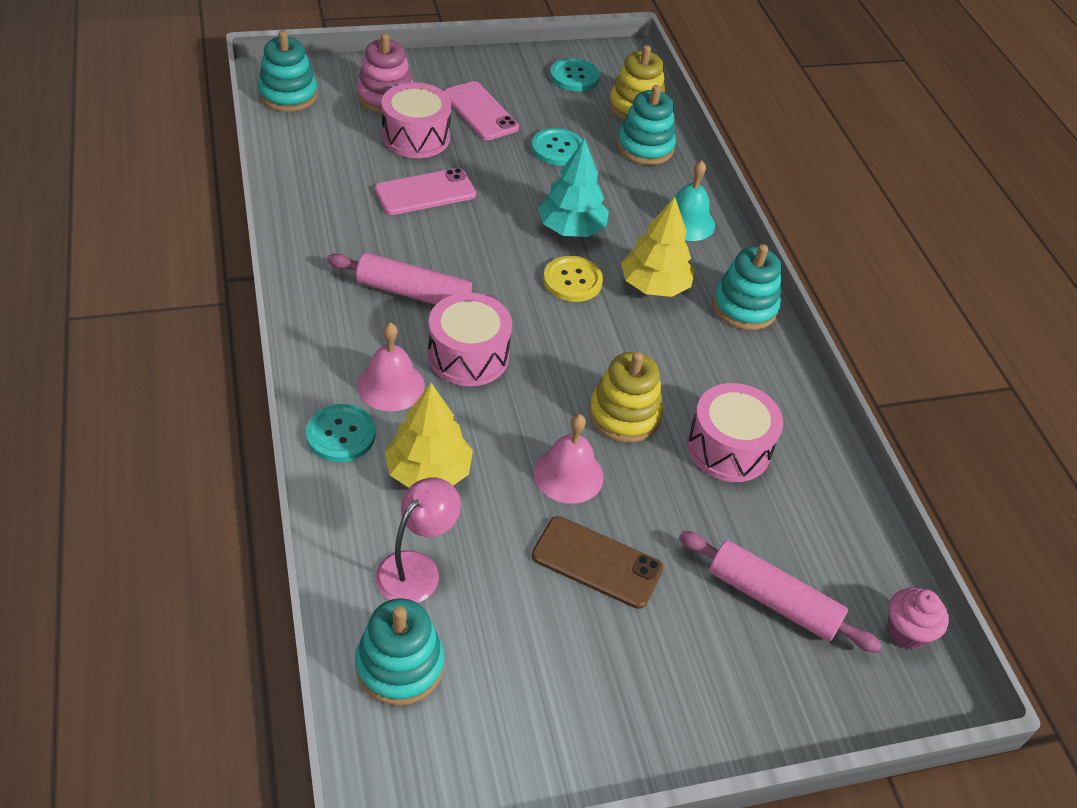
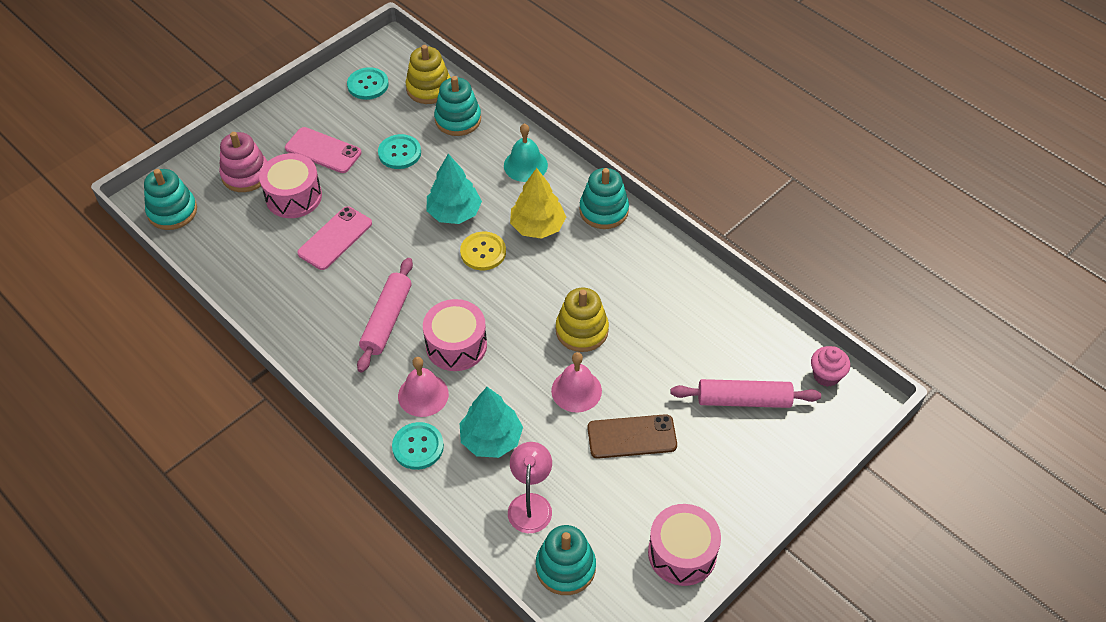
camera: 25 degrees left, 5 degrees up
pink rolling pin [327,253,502,305] -> pink rolling pin turned 60 degrees counterclockwise [357,258,413,373]
yellow tree [385,383,473,488] -> turquoise tree [459,387,523,458]
pink drum [687,383,783,482] -> pink drum moved to [648,504,721,586]

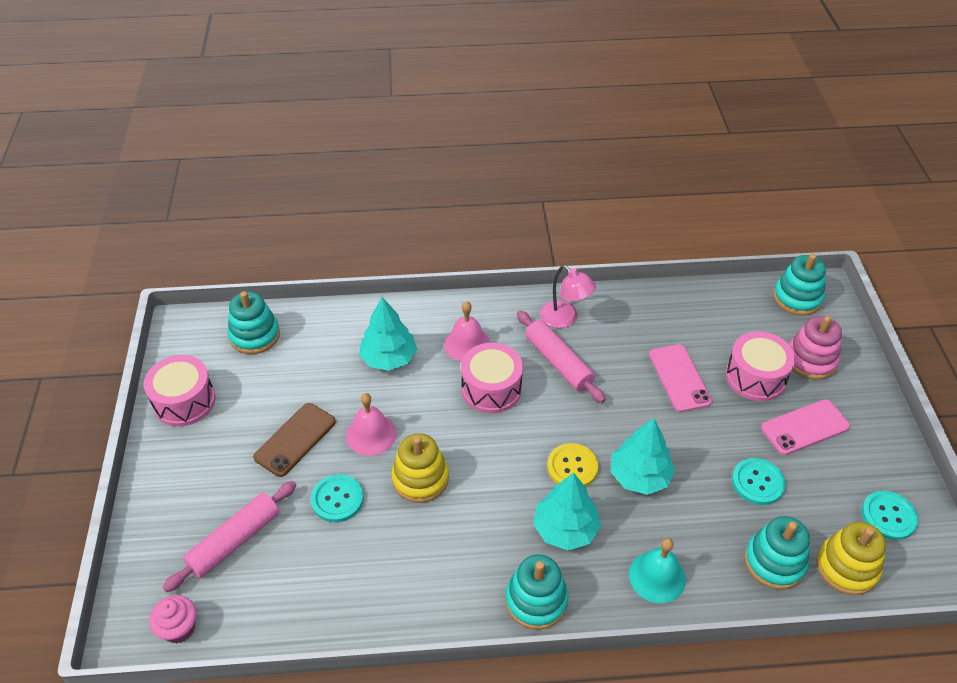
camera: 130 degrees right, 5 degrees down
turquoise button [392,422,444,470] -> turquoise button moved to [311,474,364,522]
pink lamp [508,442,552,533] -> pink lamp moved to [540,265,596,328]
yellow tree [510,168,566,239] -> turquoise tree [533,473,601,550]

